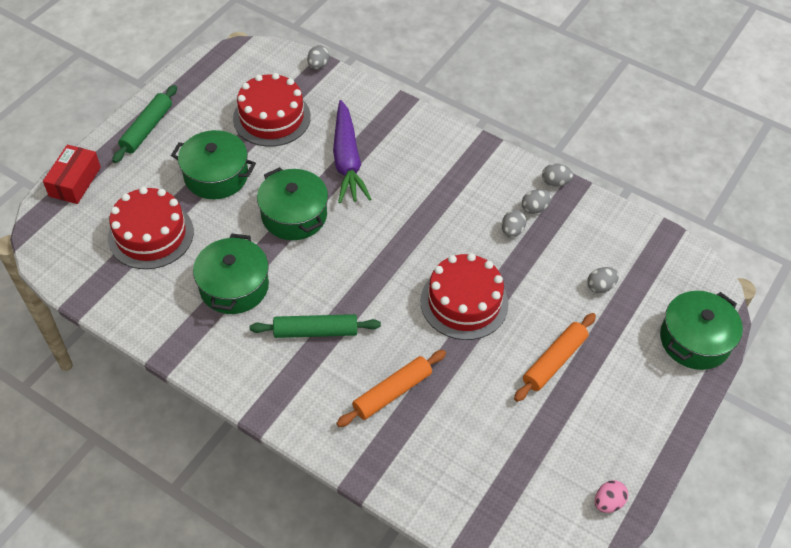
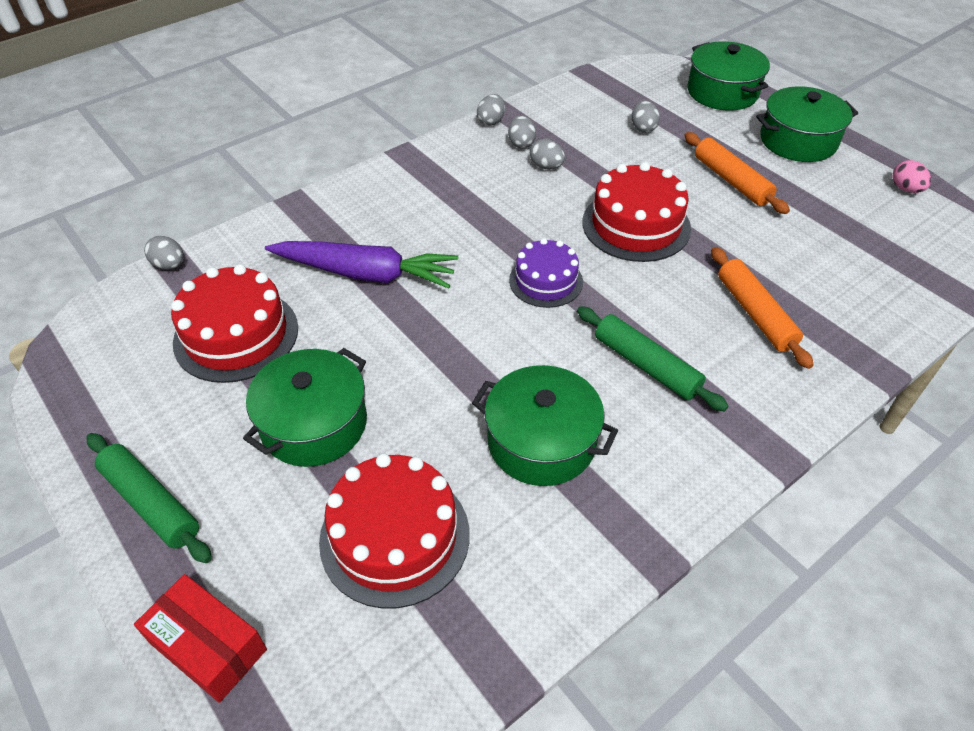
camera: 70 degrees left, 5 degrees down
green rolling pin [250,314,381,338] -> green rolling pin turned 60 degrees counterclockwise [577,306,729,411]
green pot [257,167,328,240] -> green pot moved to [756,86,858,162]
none -> purple cake [509,238,583,308]

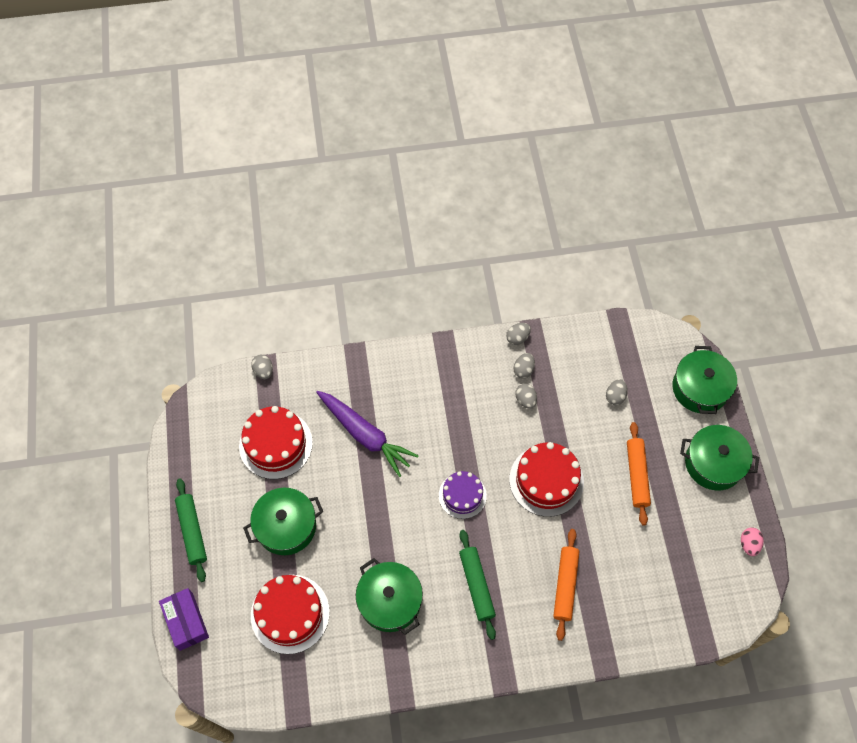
camera: 30 degrees right, 15 degrees up
red box [134,574,267,703] -> purple box [159,588,209,651]

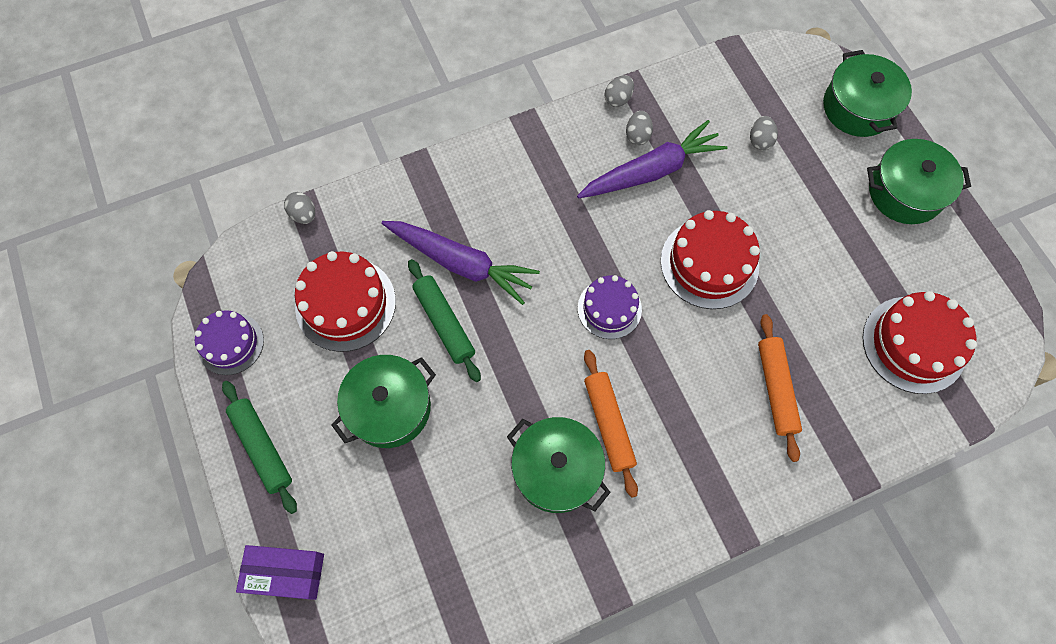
camera: 15 degrees left, 5 degrees up
purple box [159,588,209,651] -> purple box turned 45 degrees counterclockwise [236,545,324,600]
red cake [251,575,330,654] -> red cake moved to [862,291,977,394]
green rolling pin [459,530,496,640] -> green rolling pin moved to [408,259,481,382]
grey egg [515,383,537,409] -> purple carrot [577,120,728,199]
orange rolling pin [627,422,651,525] -> orange rolling pin moved to [584,350,638,498]
pink egg [741,527,764,556] -> none
none -> purple cake [195,310,264,375]

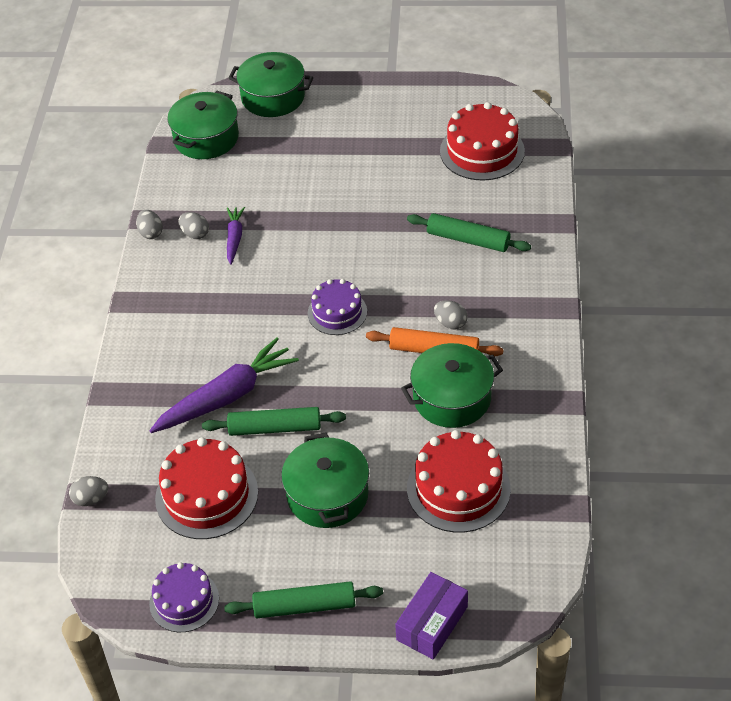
camera: 60 degrees left, 20 degrees down
purple carrot [577,120,728,199] -> purple carrot [227,207,245,265], size x0.53
red cake [660,210,760,309] -> red cake moved to [407,430,511,533]
grey egg [750,116,778,150] -> grey egg moved to [434,300,468,329]
orange rolling pin [758,314,802,462] -> green rolling pin [407,213,531,252]
green pot [867,139,971,224] -> green pot moved to [167,91,239,159]

